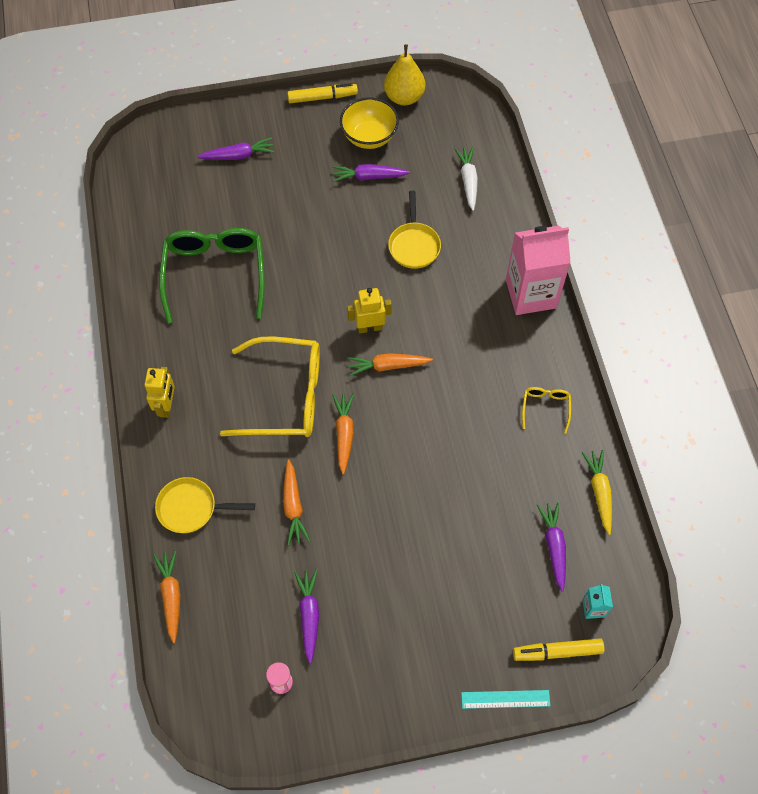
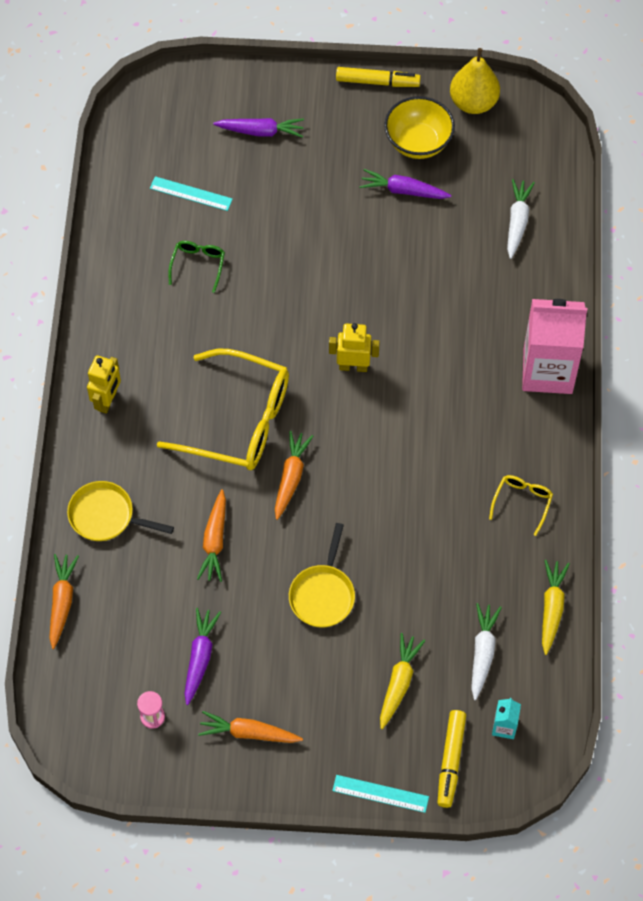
camera: 15 degrees right, 0 degrees up
green glasses [159,228,265,323] -> green glasses [168,241,225,293], size x0.44
orange carrot [347,353,433,376] -> orange carrot moved to [198,711,303,743]
yellow pan [388,191,441,269] -> yellow pan moved to [289,523,355,627]
yellow marker [513,638,605,661] -> yellow marker turned 90 degrees counterclockwise [437,710,466,808]
purple carrot [537,502,566,592] -> white carrot [471,603,502,700]
none -> turquoise ruler [150,176,233,211]
none -> yellow carrot [380,633,425,729]

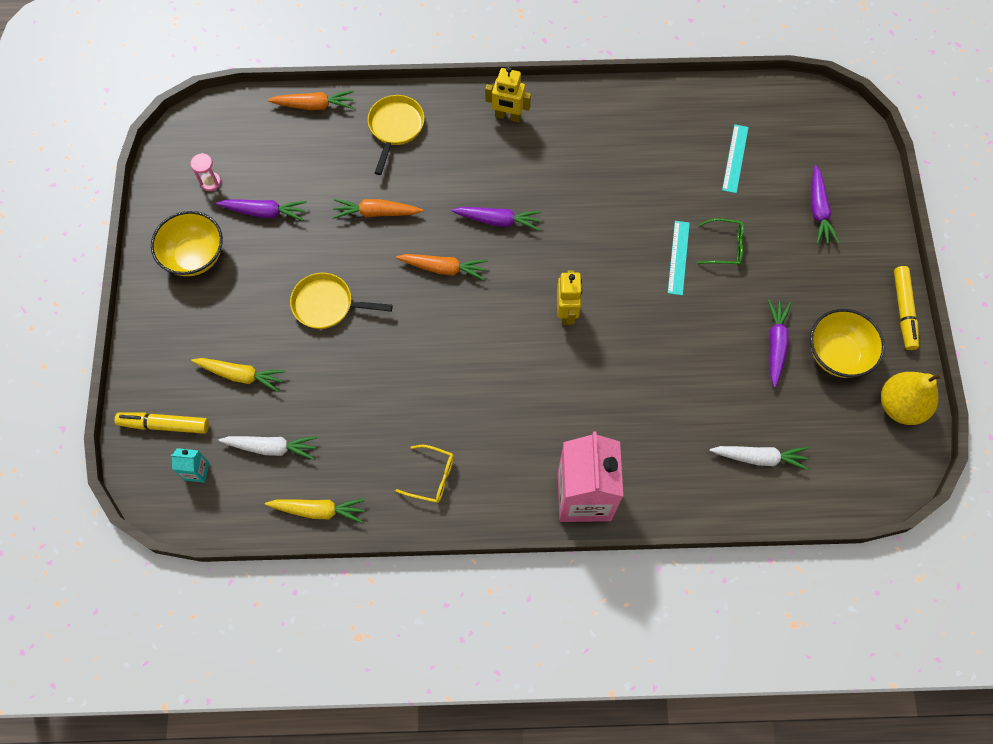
camera: 85 degrees right, 5 degrees up
yellow glasses [157,349,289,470] -> purple carrot [451,207,542,231]
green glasses [168,241,225,293] -> green glasses moved to [697,218,744,266]
orange carrot [198,711,303,743] -> yellow bowl [151,211,223,276]
turquoise ruler [332,775,429,813] -> turquoise ruler moved to [668,221,690,296]

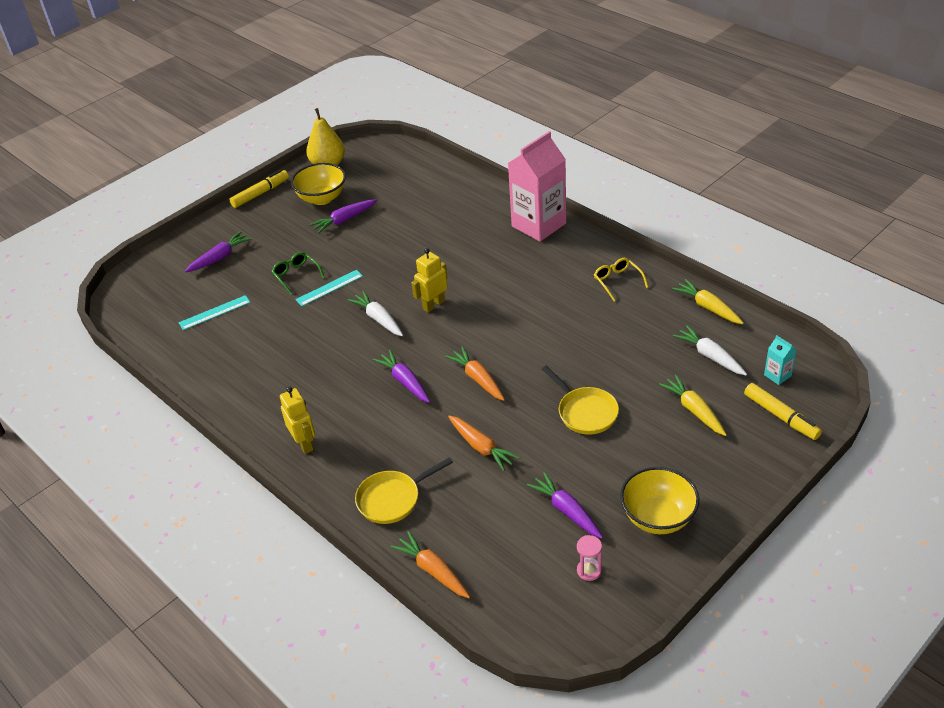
camera: 130 degrees left, 25 degrees down
white carrot [710,446,809,471] -> white carrot moved to [348,291,403,336]

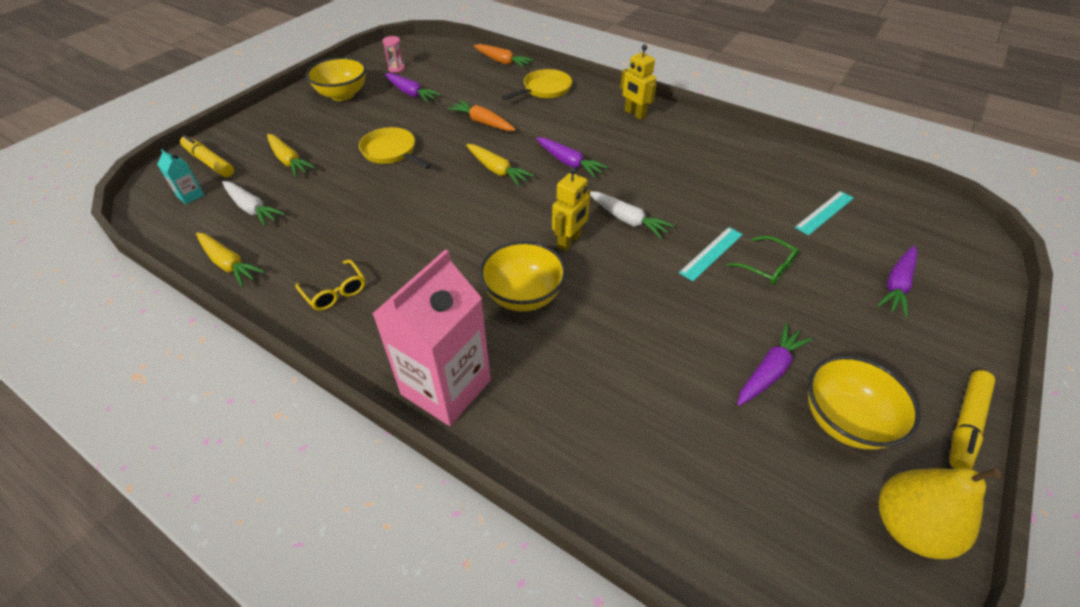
camera: 165 degrees right, 5 degrees up
orange carrot [445,347,505,401] -> yellow carrot [466,144,534,186]
none -> yellow bowl [479,241,566,311]

